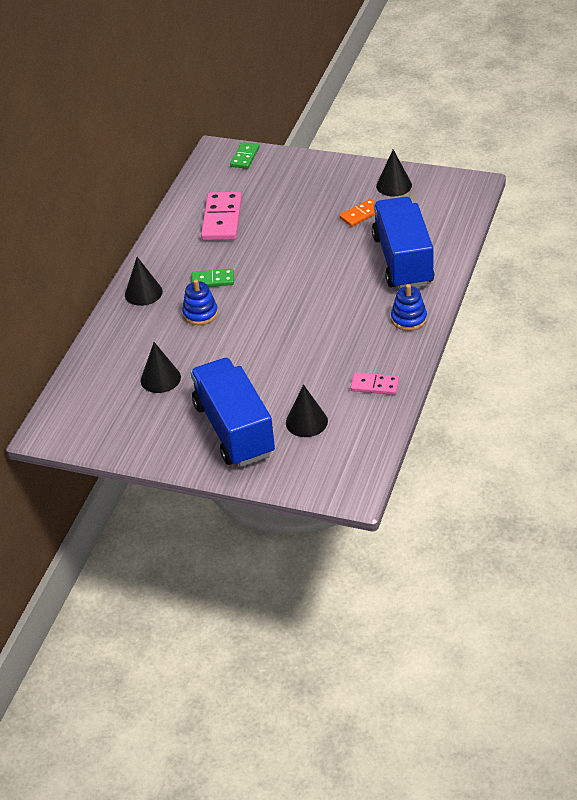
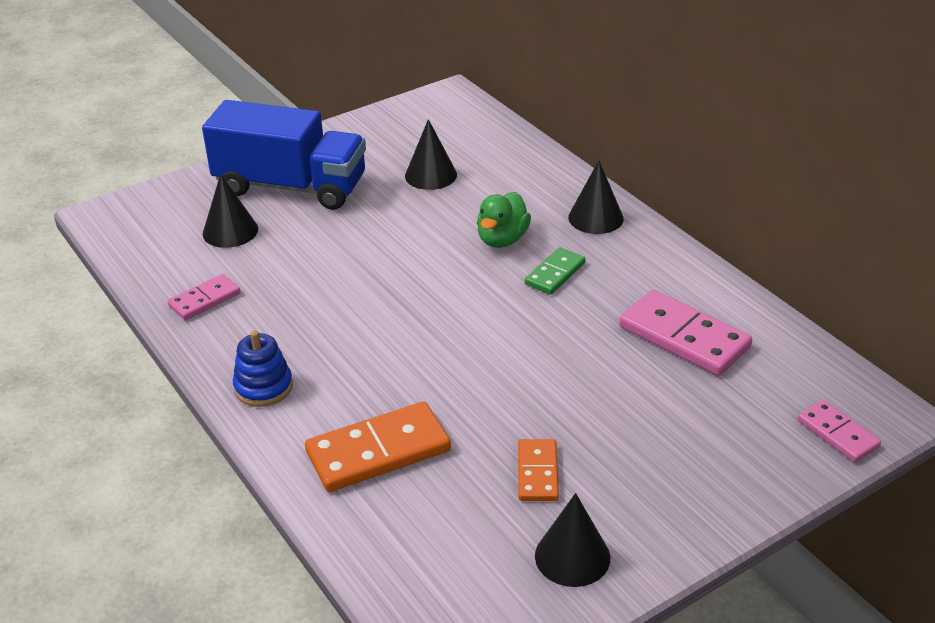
camera: 125 degrees right, 5 degrees down
blue stacking toy [182,280,218,325] -> green duck [477,192,531,248]
green domino [230,142,259,169] -> pink domino [798,400,881,462]
blue truck [372,197,435,289] -> orange domino [305,402,451,492]

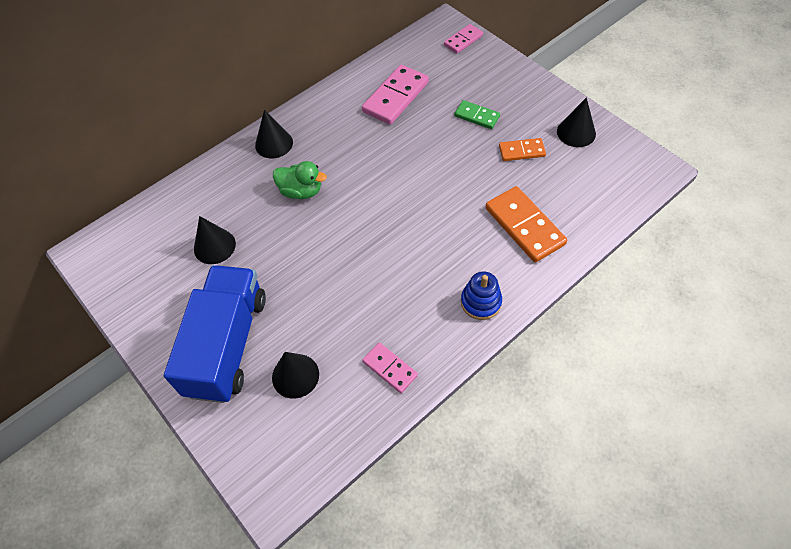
camera: 95 degrees left, 20 degrees up
green domino [525,247,585,295] -> green domino moved to [454,100,500,129]

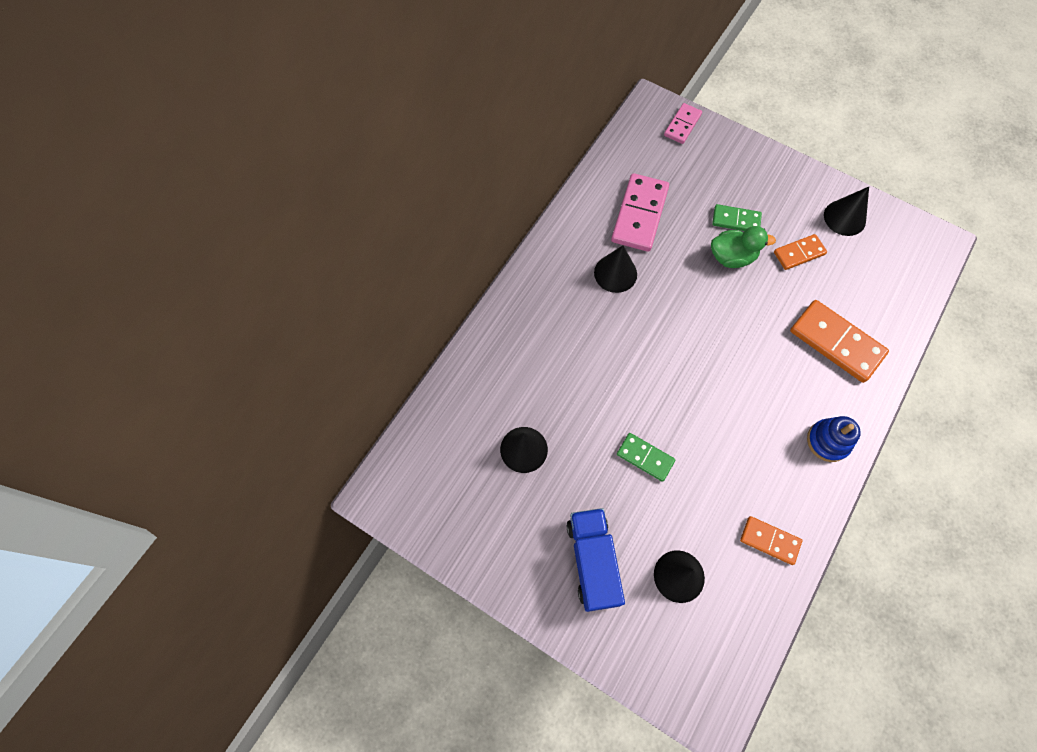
camera: 20 degrees left, 10 degrees up
blue truck [164,265,266,403] -> blue truck [567,508,625,612], size x0.66
black cone [255,110,293,159] -> black cone moved to [594,245,637,293]
green duck [273,161,327,199] -> green duck moved to [711,226,776,268]
pink domino [362,343,418,393] -> orange domino [740,516,802,565]
none -> green domino [617,433,675,482]

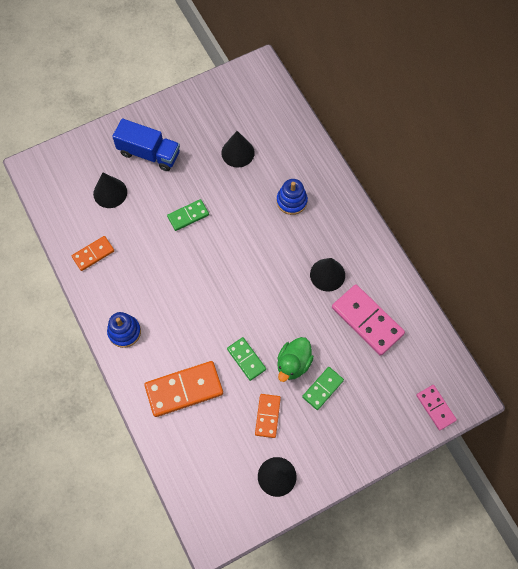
camera: 120 degrees right, 0 degrees up
none -> green domino [227,337,266,381]
none -> blue stacking toy [277,179,308,215]

